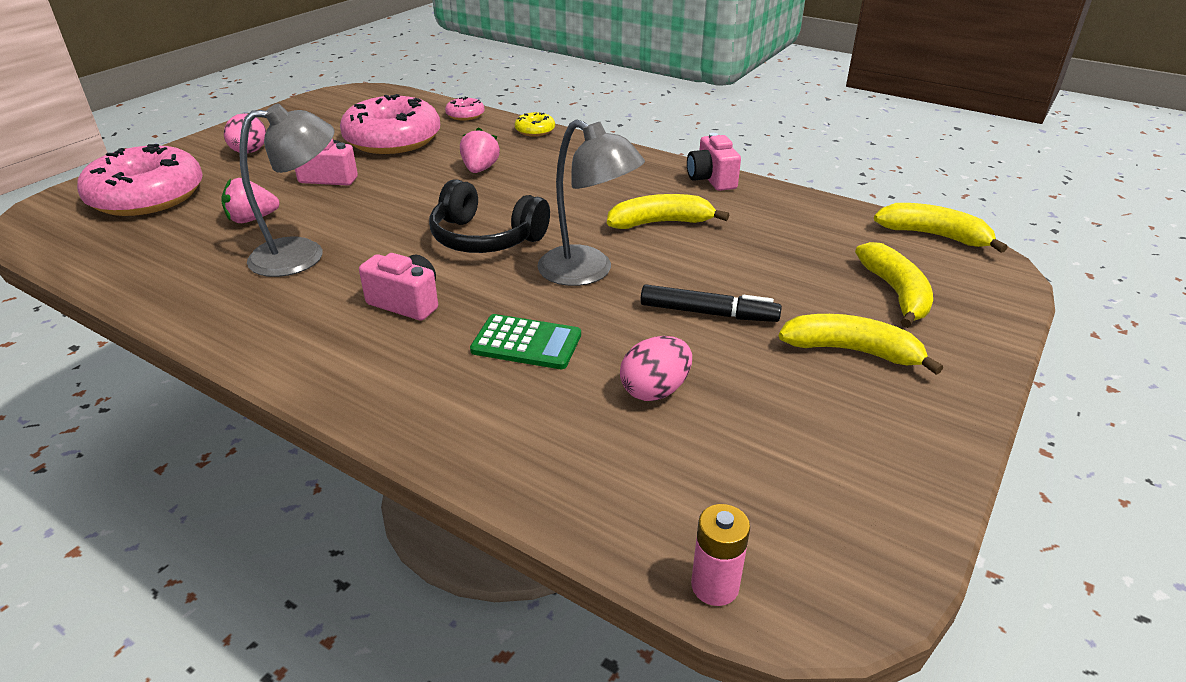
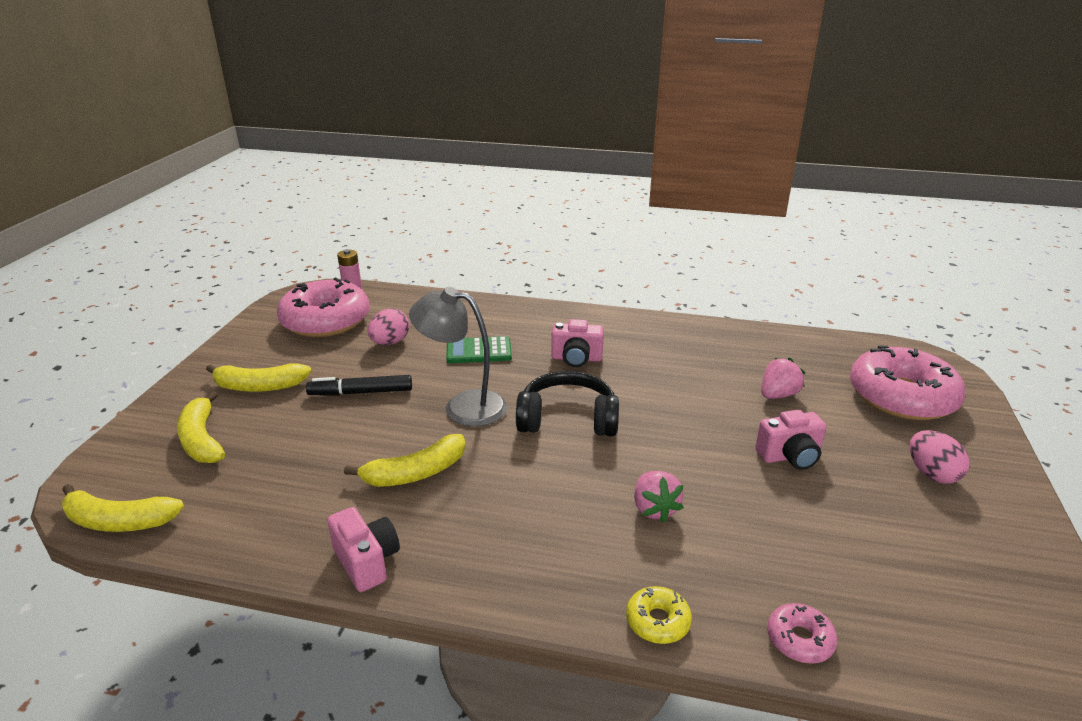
camera: 160 degrees right, 5 degrees down
grey lamp [239,104,334,277] -> none
pink donut [340,94,440,154] -> pink donut moved to [277,278,370,337]

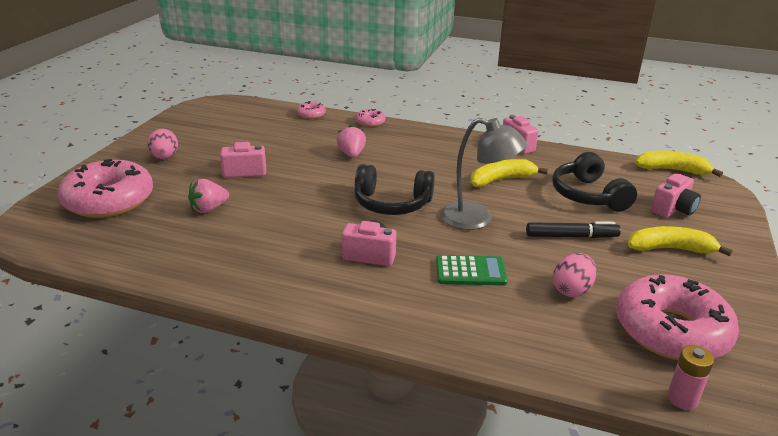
camera: 175 degrees left, 0 degrees up
yellow banana [177,391,225,463] -> pink camera [651,174,701,218]
yellow donut [626,586,692,644] -> pink donut [356,109,385,127]
none -> black headphones [552,152,637,212]

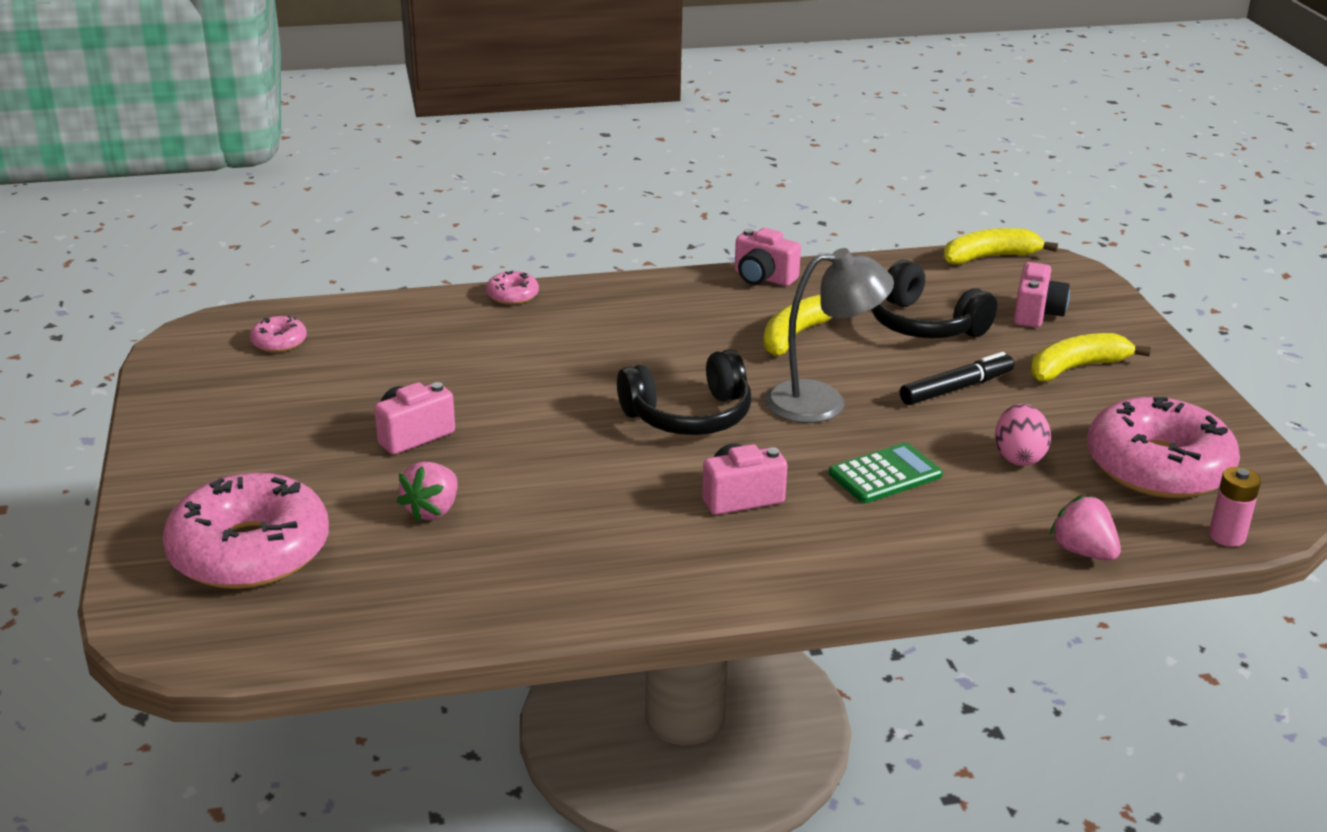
camera: 30 degrees left, 0 degrees up
pink egg [147,129,178,159] -> none
pink donut [296,101,326,119] -> pink donut moved to [250,315,307,352]
pink strawberry [337,125,366,158] -> pink strawberry moved to [1050,495,1121,561]

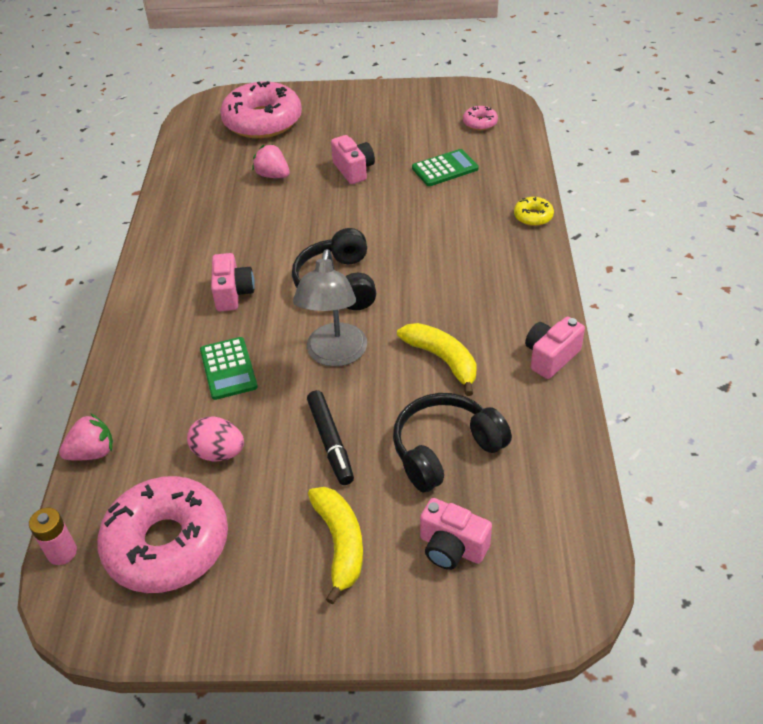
camera: 105 degrees right, 15 degrees up
pink donut [486,271,539,305] -> yellow donut [514,197,554,226]
yellow banana [943,228,1058,264] -> none
none -> green calculator [412,149,479,186]

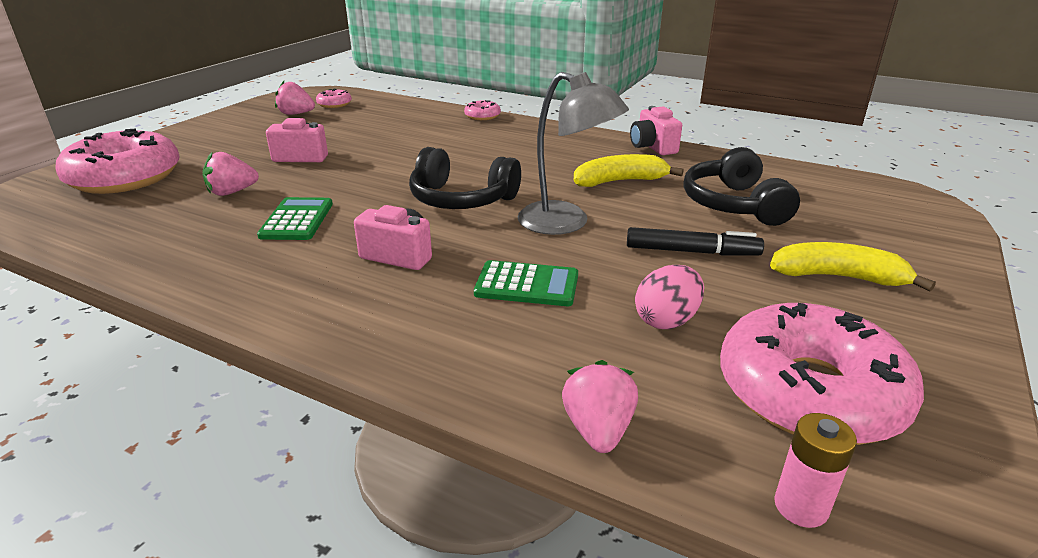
camera: 65 degrees left, 15 degrees down
green calculator [412,149,479,186] -> green calculator moved to [257,197,333,240]
pink camera [420,498,492,570] -> none
yellow donut [514,197,554,226] -> pink donut [464,100,501,120]
none -> pink strawberry [275,81,315,115]

